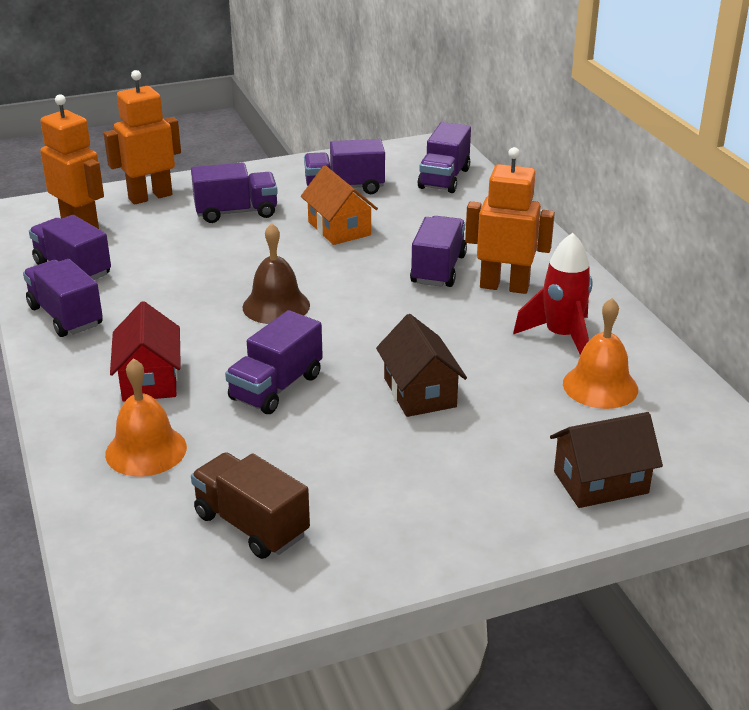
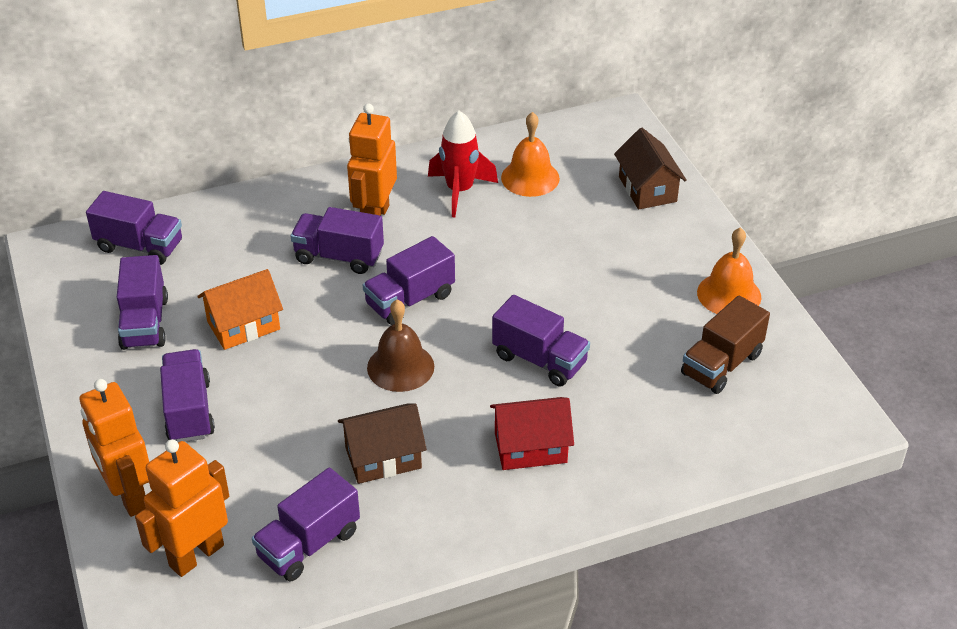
camera: 90 degrees left, 10 degrees up
purple truck [23,259,103,337] -> purple truck moved to [363,236,455,325]
orange bell [105,358,187,477] -> orange bell moved to [697,227,761,314]
brown house [376,314,467,417] -> brown house moved to [338,403,427,484]

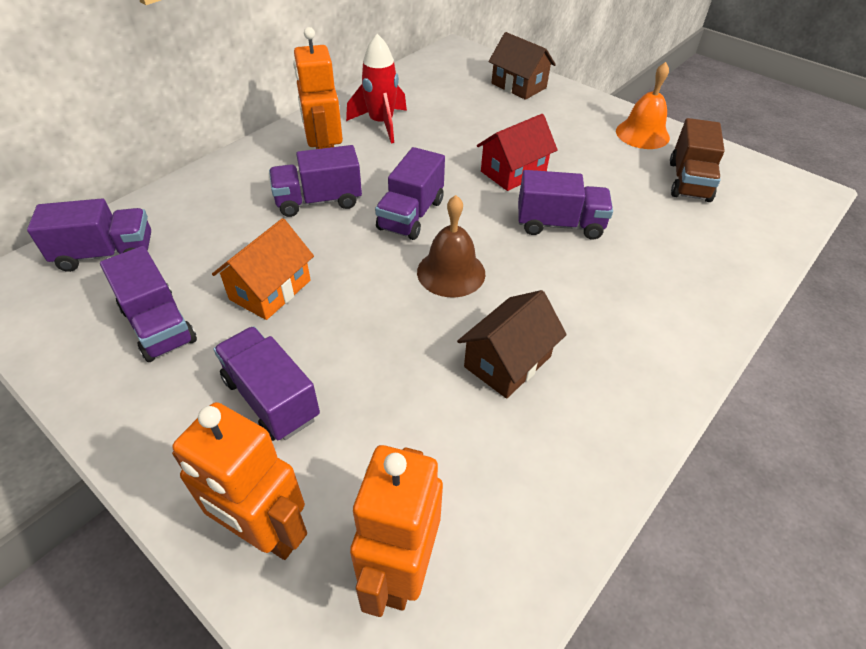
camera: 30 degrees left, 5 degrees up
purple truck [252,468,360,582] -> none
red house [490,397,574,470] -> red house moved to [477,114,558,191]
orange bell [501,112,560,197] -> none

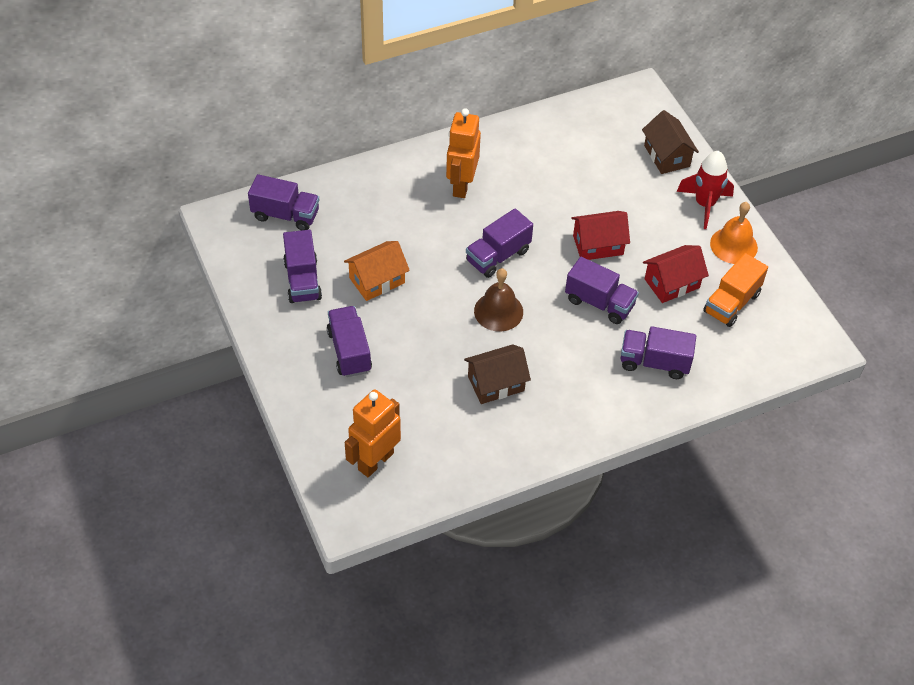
camera: 25 degrees right, 5 degrees up
orange robot [172,402,307,560] -> none
purple truck [269,145,362,217] -> purple truck moved to [621,326,696,379]
red rocket [346,34,407,143] -> red rocket moved to [677,151,734,229]
brown truck [670,118,725,202] -> orange truck [703,253,768,327]
none -> red house [643,245,709,303]

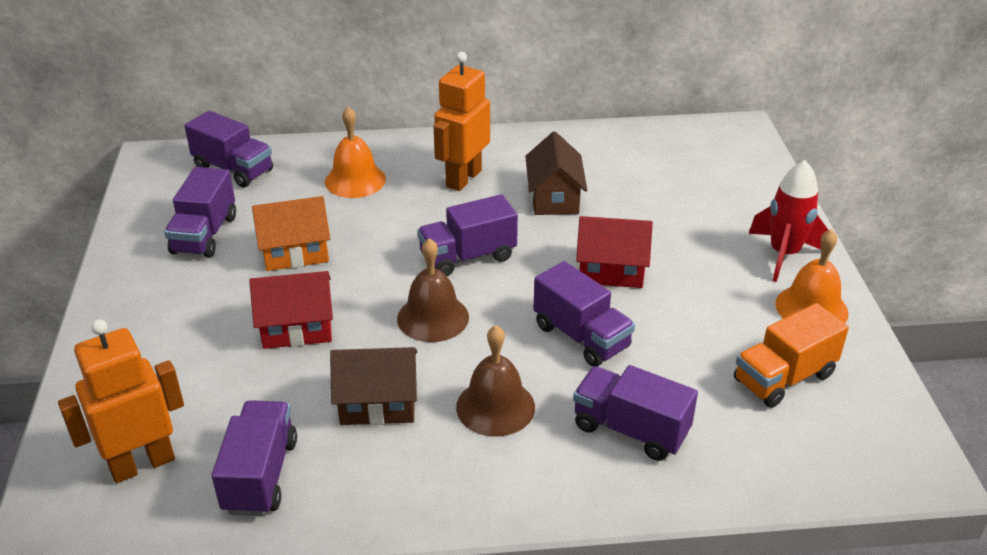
camera: 20 degrees right, 15 degrees down
purple truck [327,306,372,377] -> purple truck moved to [212,400,297,516]
brown house [642,110,699,174] -> brown house moved to [525,132,587,215]
red house [643,245,709,303] -> red house moved to [249,271,333,349]
none -> orange bell [325,107,386,198]
none -> brown bell [456,325,535,437]

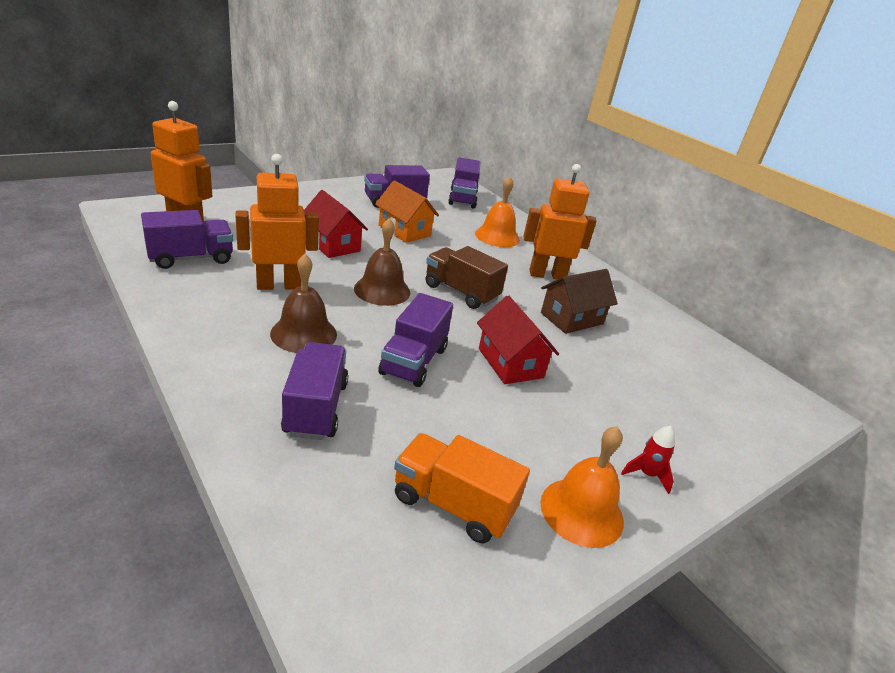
camera: 55 degrees right, 5 degrees down
brown house [330,347,417,425] -> orange robot [235,154,319,290]
purple truck [417,194,518,276] -> brown truck [426,246,508,309]
red rocket [749,160,828,282] -> red rocket [621,426,675,494], size x0.52

